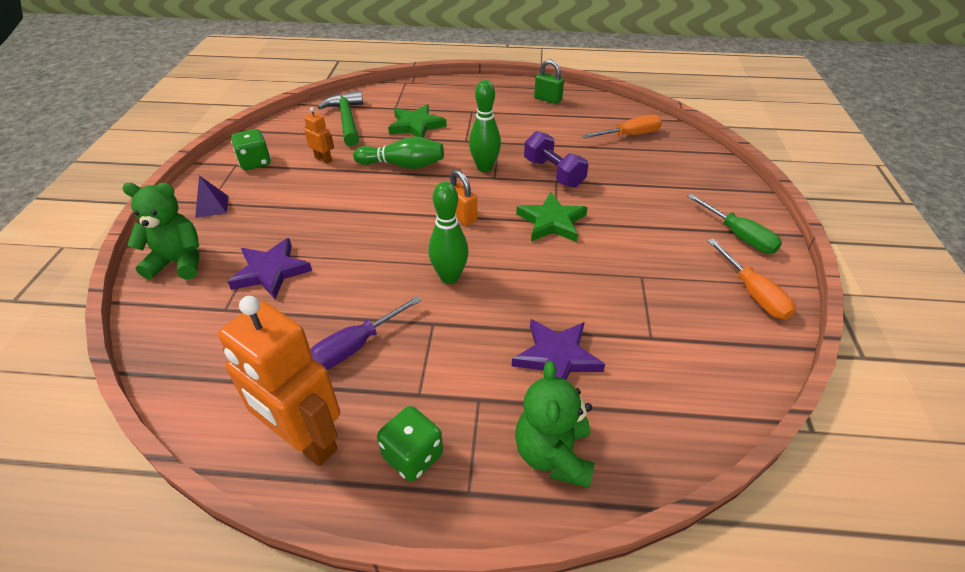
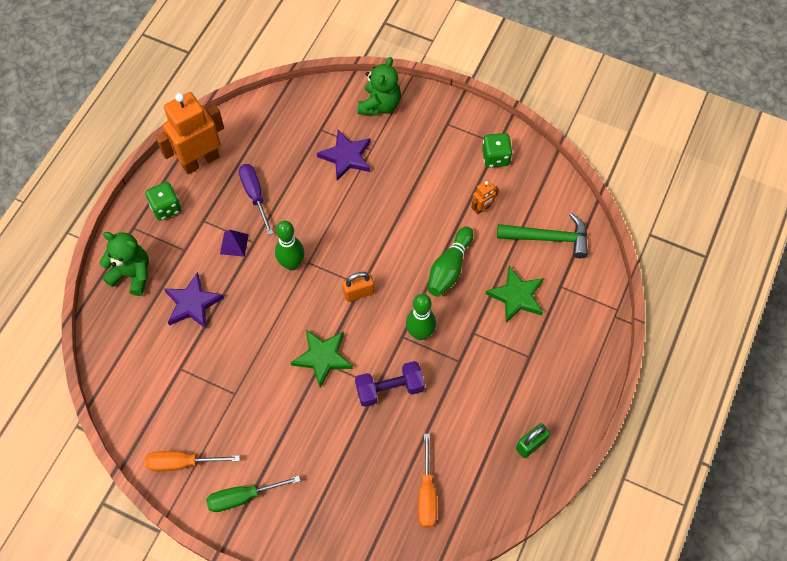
camera: 110 degrees right, 20 degrees up
purple pyramid [195,175,229,218] -> purple pyramid moved to [220,230,249,257]

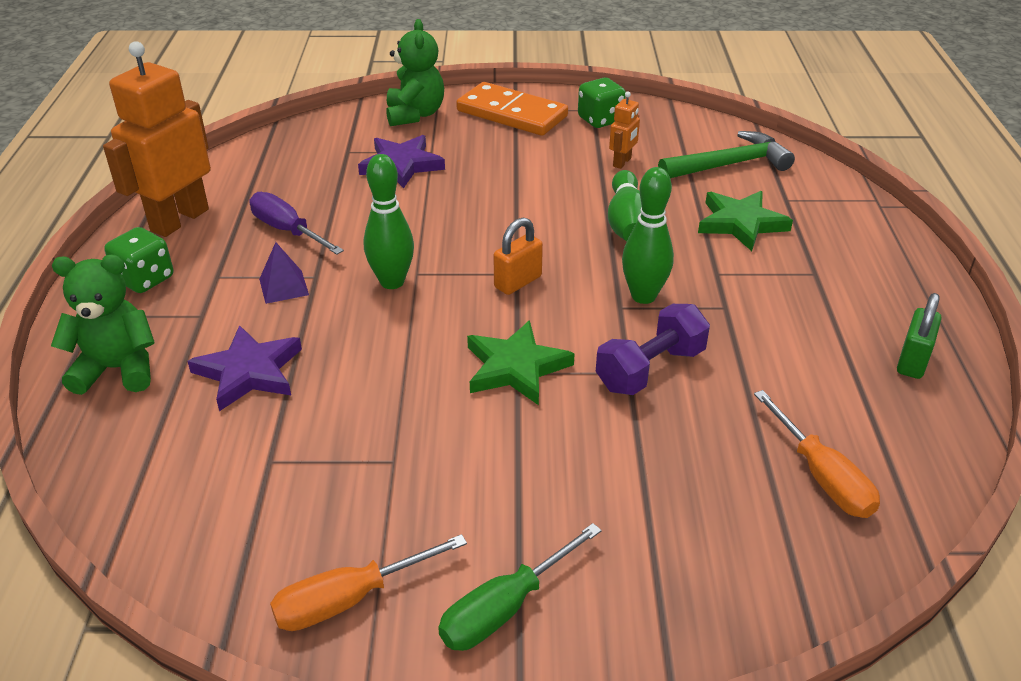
camera: 25 degrees left, 25 degrees down
none -> orange domino [456,82,568,136]

